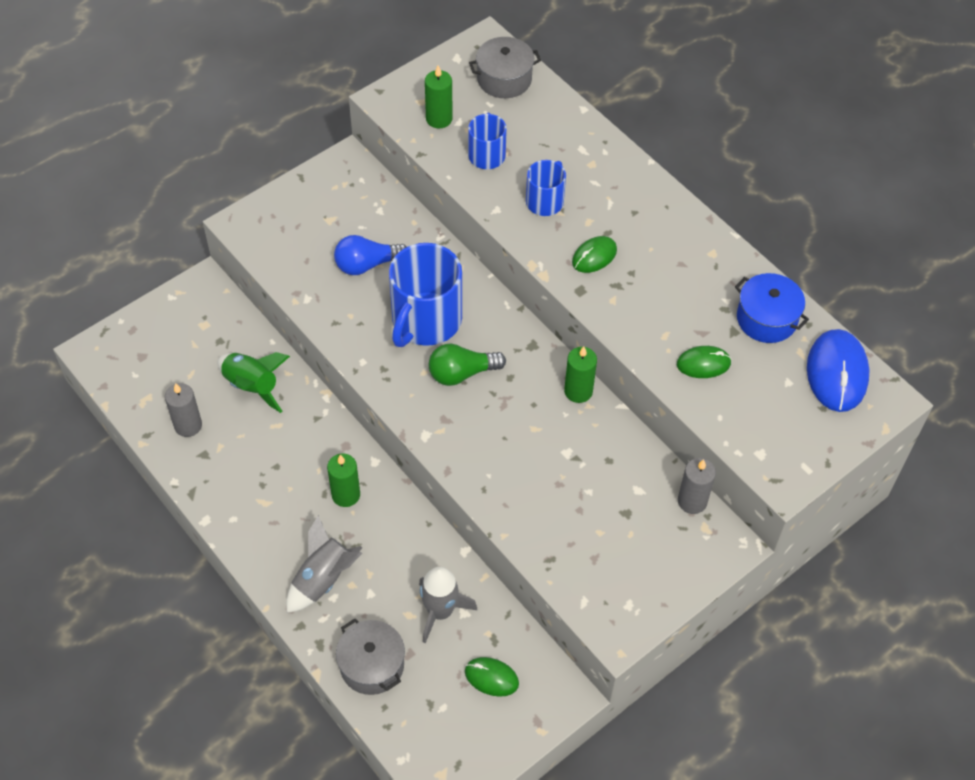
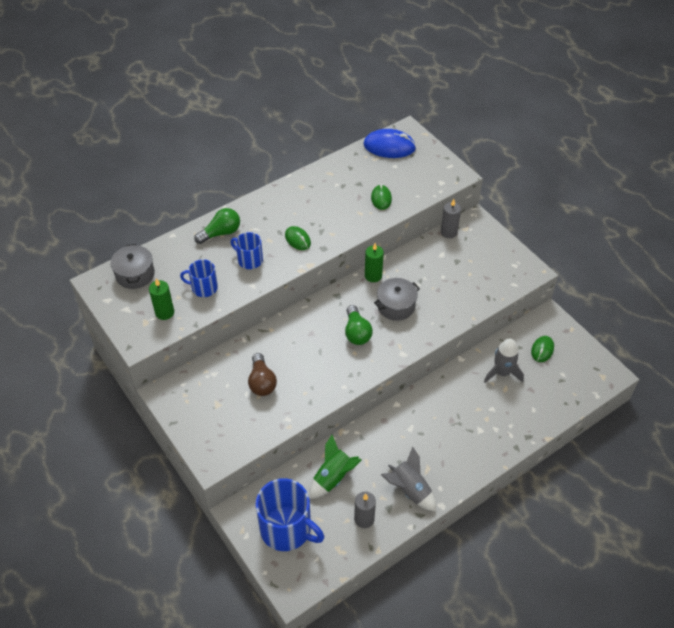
camera: 85 degrees left, 5 degrees down
grey rocket [286,515,362,613] -> grey rocket moved to [381,447,436,511]
green candle [327,453,360,507] -> none
blue light bulb [334,235,407,275] -> brown light bulb [248,353,277,396]
grey pot [336,619,405,695] -> grey pot moved to [374,278,420,321]
blue mug [389,243,462,347] -> blue mug moved to [256,478,324,551]
blue pot [735,273,809,343] -> none
none -> green light bulb [194,208,240,244]

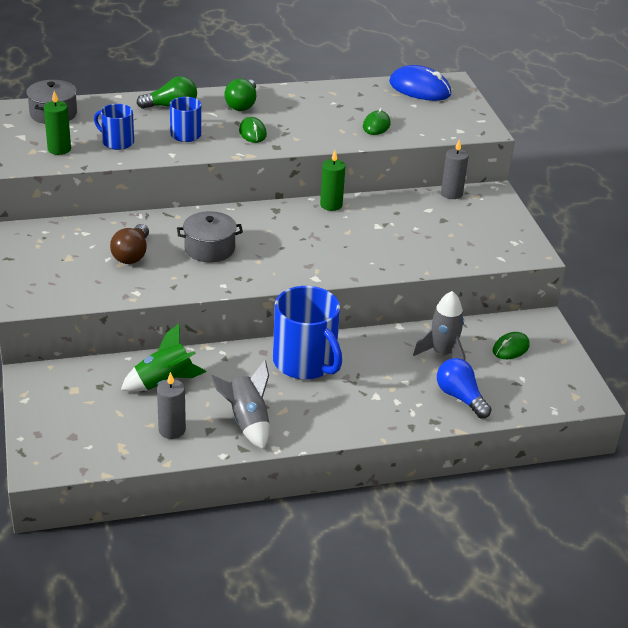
camera: 20 degrees right, 15 degrees down
blue mug [256,478,324,551] -> blue mug moved to [273,286,342,379]
green light bulb [345,305,373,345] -> green light bulb moved to [224,79,256,111]
grey pot [374,278,420,321] -> grey pot moved to [177,211,243,262]
none -> blue light bulb [437,358,492,418]

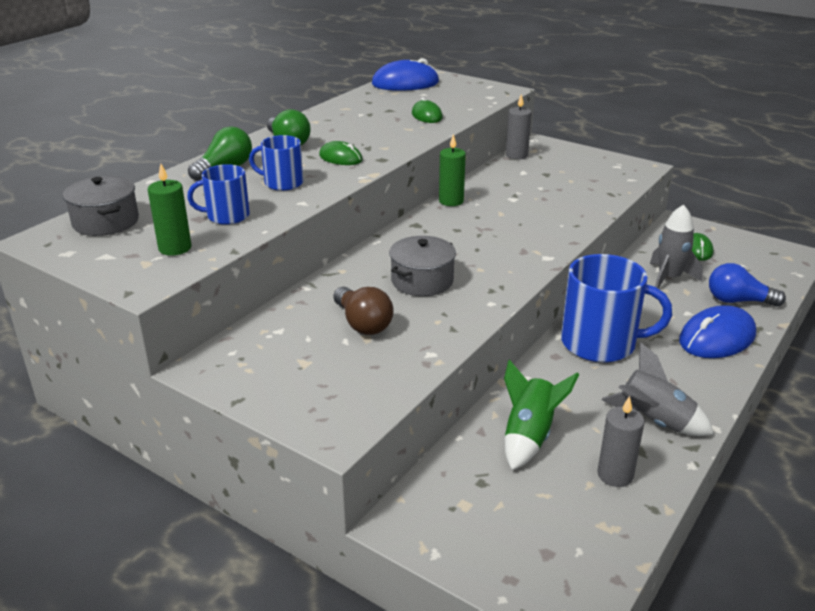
camera: 40 degrees left, 5 degrees down
none -> blue mouse [679,305,756,358]

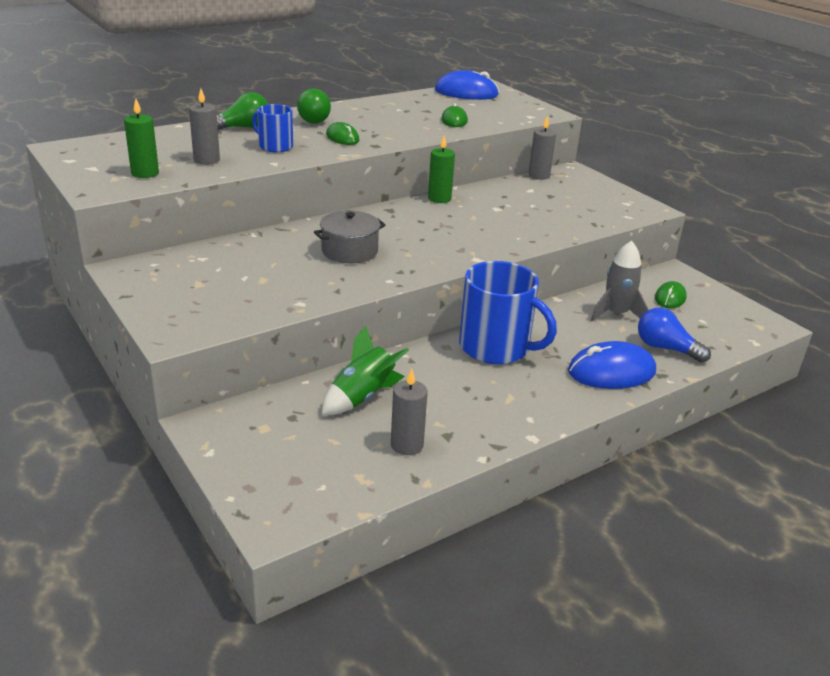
camera: 20 degrees right, 0 degrees up
grey pot [63,176,139,236] -> none
blue mug [187,164,250,225] -> grey candle [189,88,220,165]
brown light bulb [333,287,393,335] -> none
grey rocket [602,342,714,436] -> none

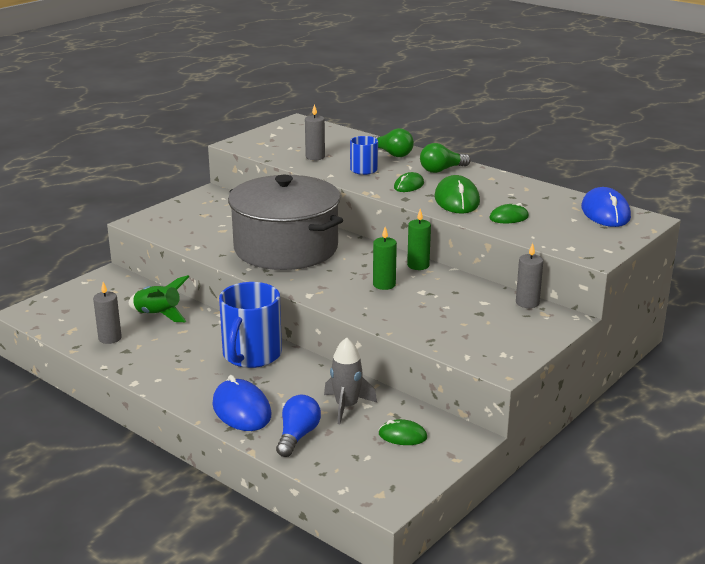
camera: 75 degrees right, 5 degrees down
green candle [124,99,159,178] -> green candle moved to [373,227,397,290]
grey pot [314,211,386,263] -> grey pot [228,175,343,270], size x2.32
none -> green mouse [434,175,480,214]

